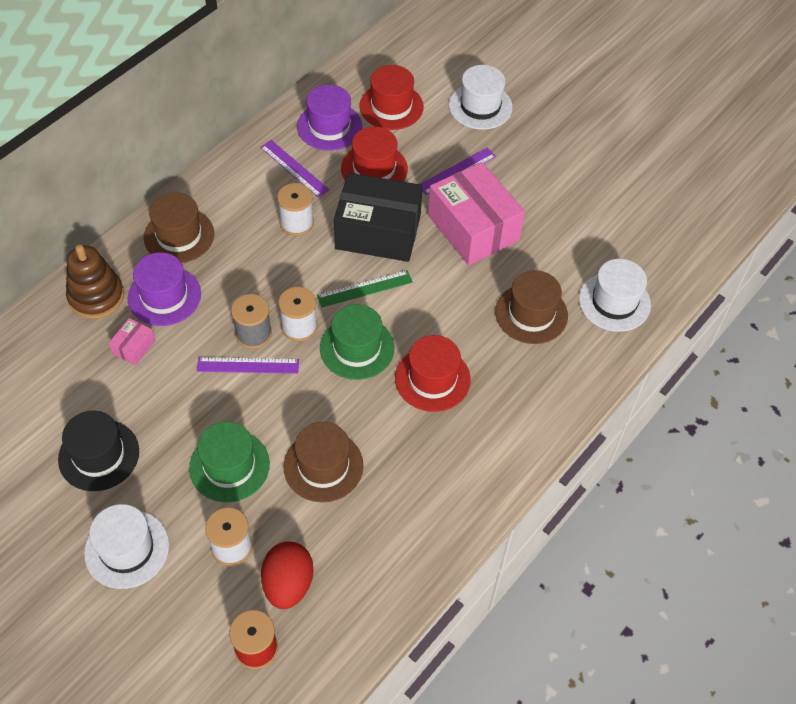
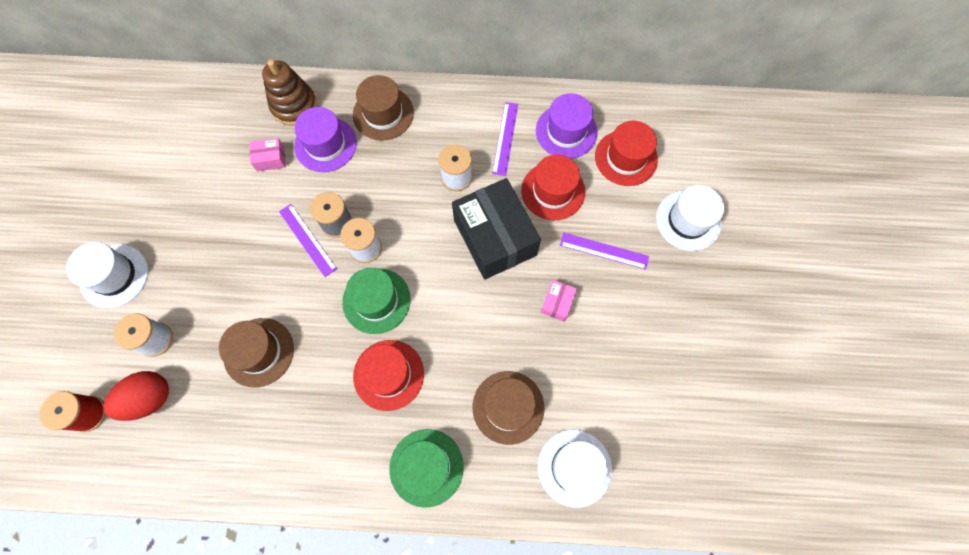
camera: 55 degrees right, 15 degrees up
black hat [58,411,139,491] -> none
green hat [189,422,270,502] -> green hat moved to [389,429,464,508]
green ruler [317,270,413,308] -> none
pink box [428,162,525,265] -> pink box [540,280,577,322], size x0.42

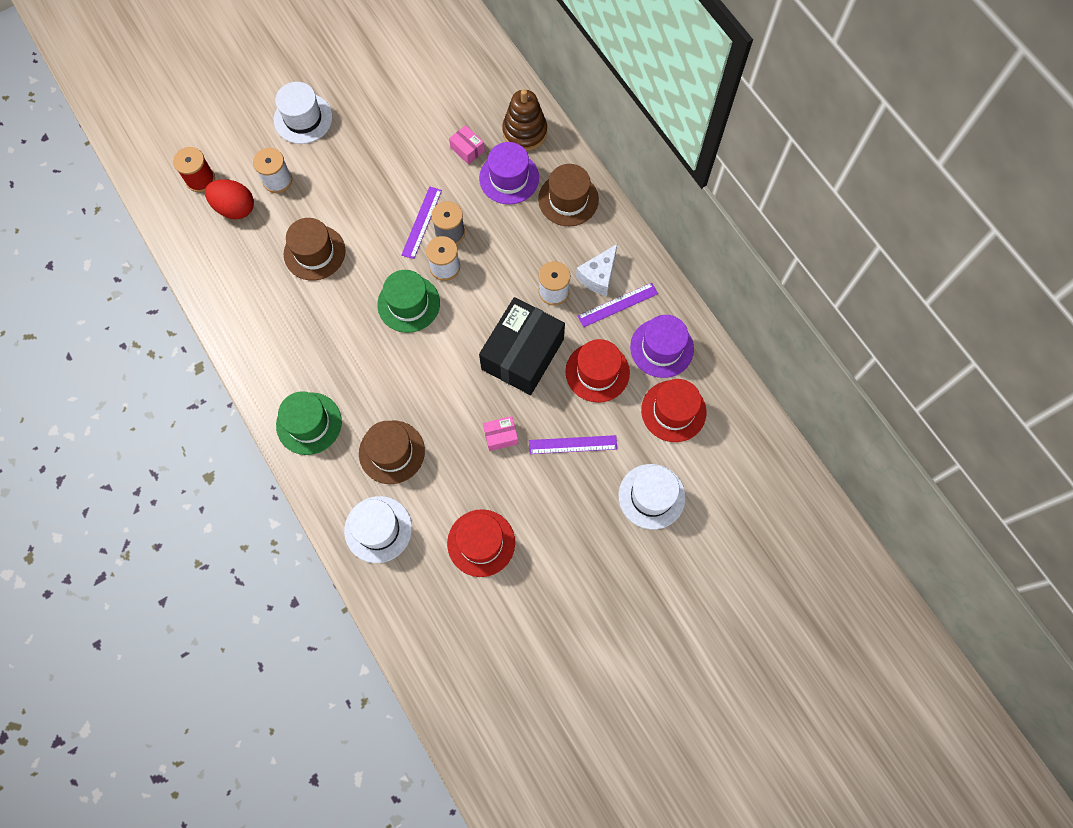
camera: 55 degrees right, 0 degrees up
red hat [353,340,424,411] -> red hat moved to [447,509,515,577]
purple ruler [560,233,649,270] -> purple ruler turned 75 degrees counterclockwise [529,435,617,454]
none -> white cheese [576,244,617,296]

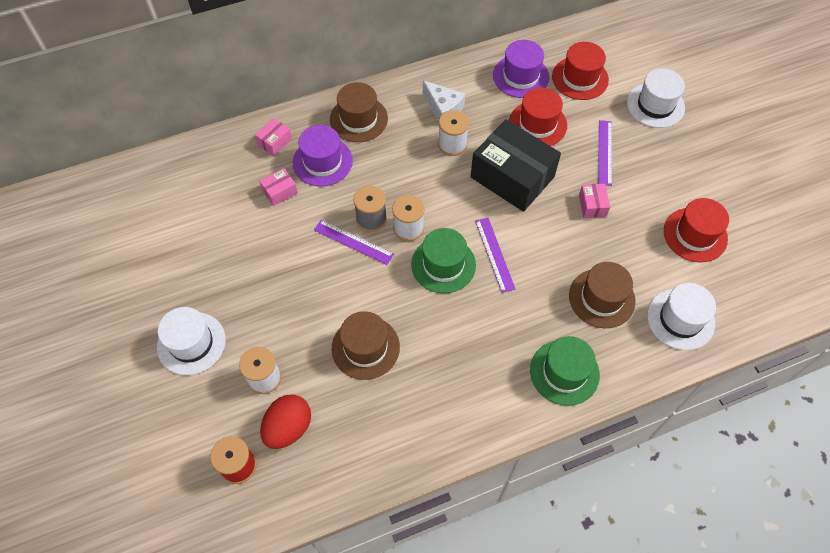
camera: 80 degrees left, 10 degrees down
brown stacking toy [502,89,547,151] -> pink box [255,118,292,156]
purple ruler [578,283,658,327] -> purple ruler moved to [475,218,515,293]

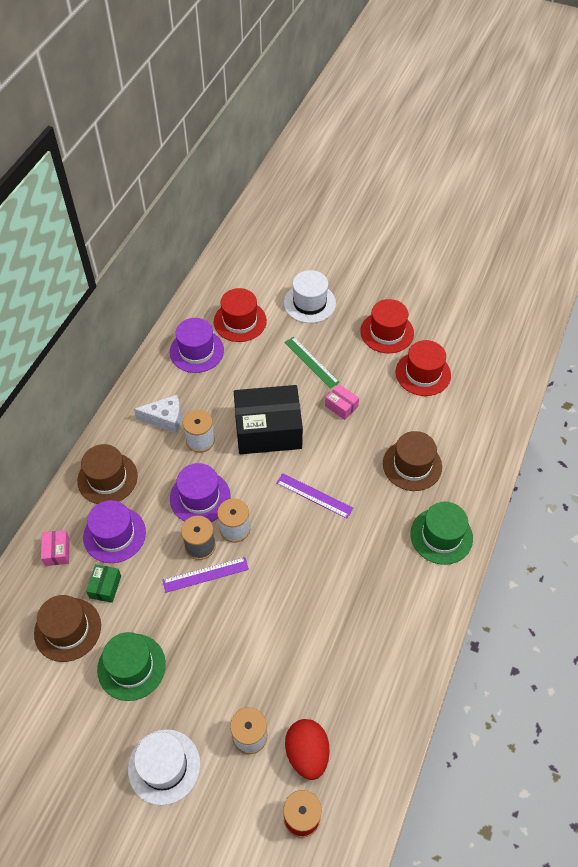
camera: 45 degrees left, 5 degrees down
pink box [259,168,298,206] -> green box [86,564,121,603]
brown hat [332,311,400,380] -> brown hat moved to [34,595,101,662]
green hat [411,228,476,294] -> green hat moved to [97,632,166,701]
red hat [509,88,567,146] -> red hat moved to [360,299,414,353]
purple ruler [598,120,612,186] -> green ruler [284,337,340,389]
white hat [647,283,716,350] -> none
none -> purple hat [170,463,231,522]

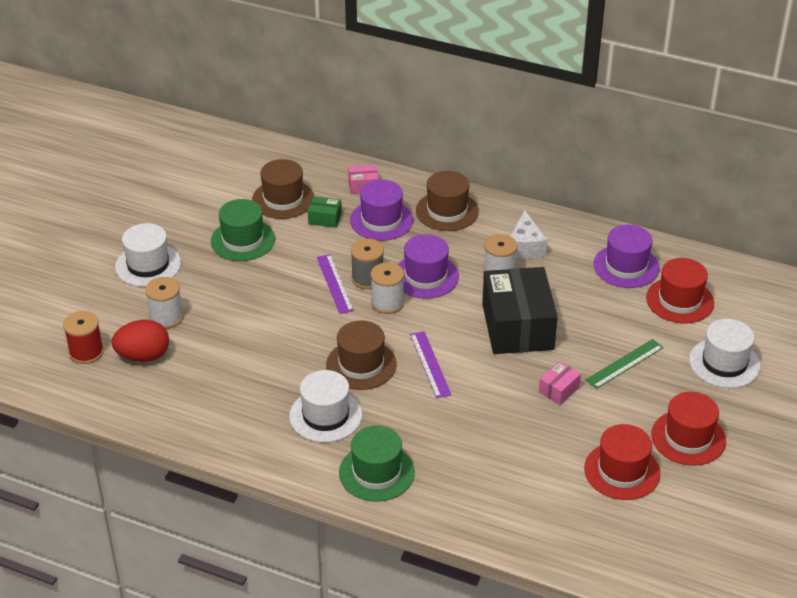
camera: 90 degrees right, 15 degrees down
purple ruler [276,473,353,518] -> purple ruler turned 45 degrees counterclockwise [410,331,451,398]
brown hat [383,431,442,491] -> brown hat moved to [326,320,397,390]
none -> white hat [289,370,362,443]

